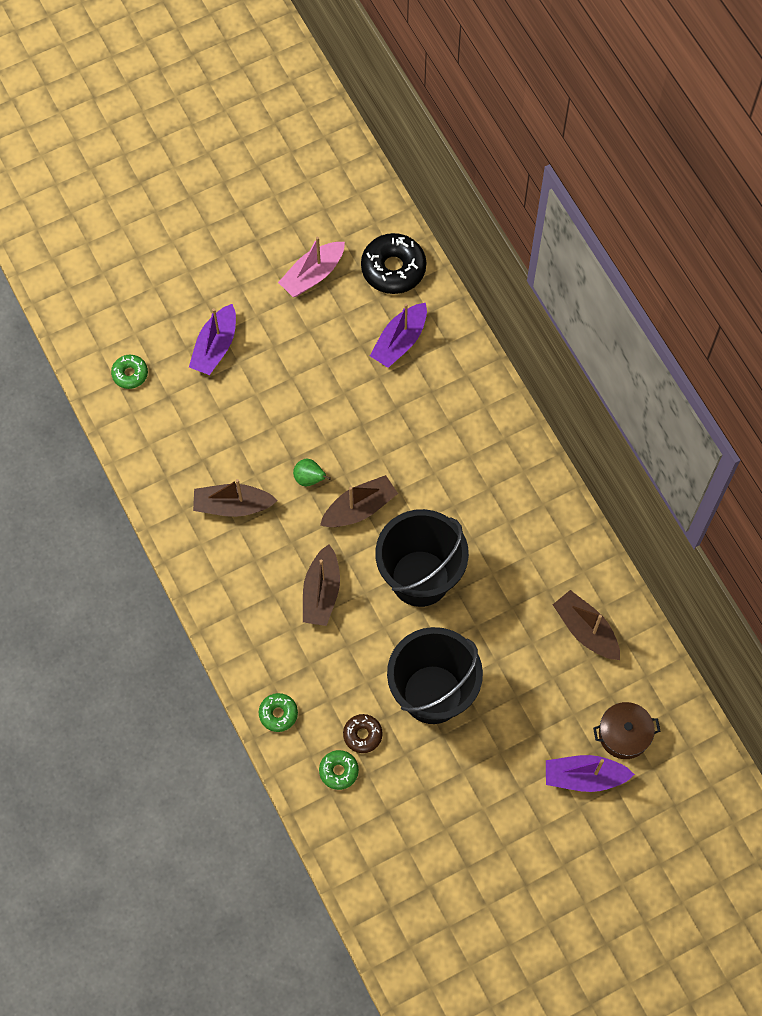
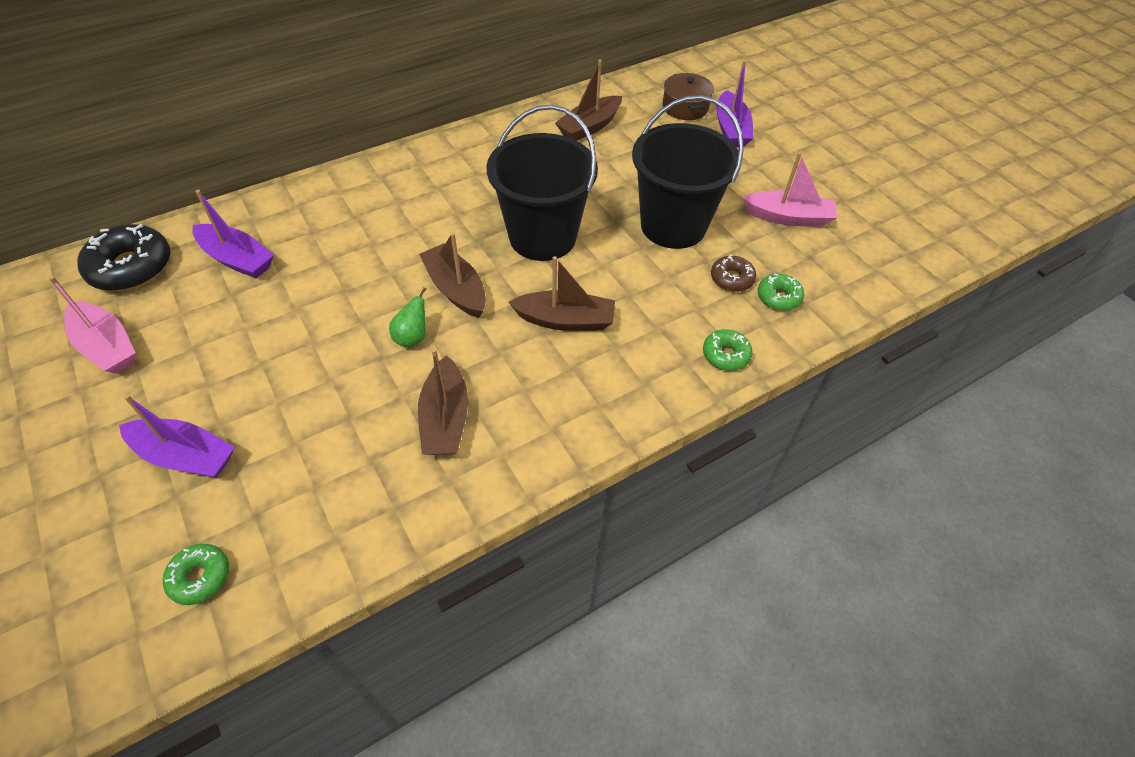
camera: 95 degrees left, 15 degrees down
none -> pink boat [742,152,837,227]

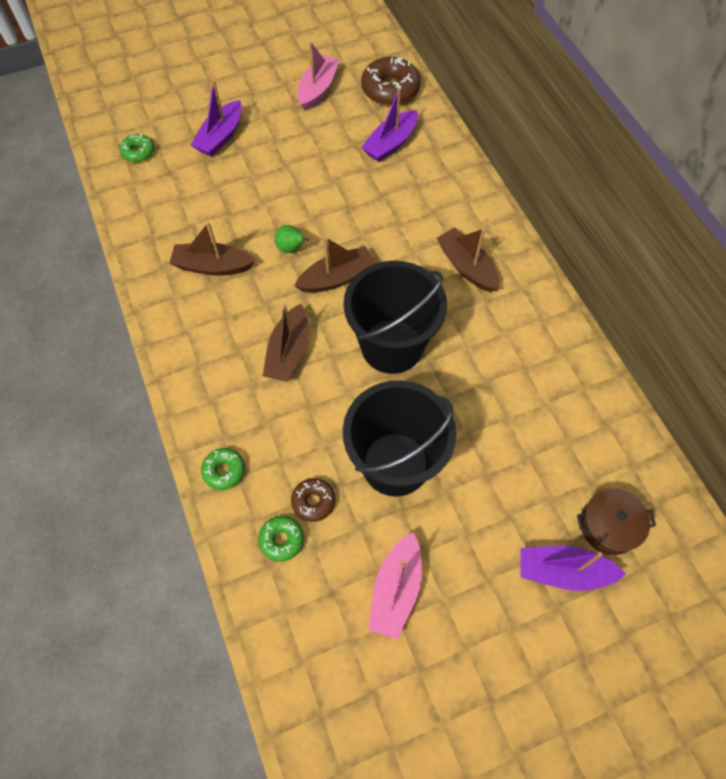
camera: 100 degrees right, 10 degrees up
pink boat [49,276,136,374] -> pink boat turned 150 degrees clockwise [298,42,339,111]
black donut [77,224,171,291] -> brown donut [361,57,421,106]
brown boat [555,59,622,141] -> brown boat moved to [437,227,500,292]

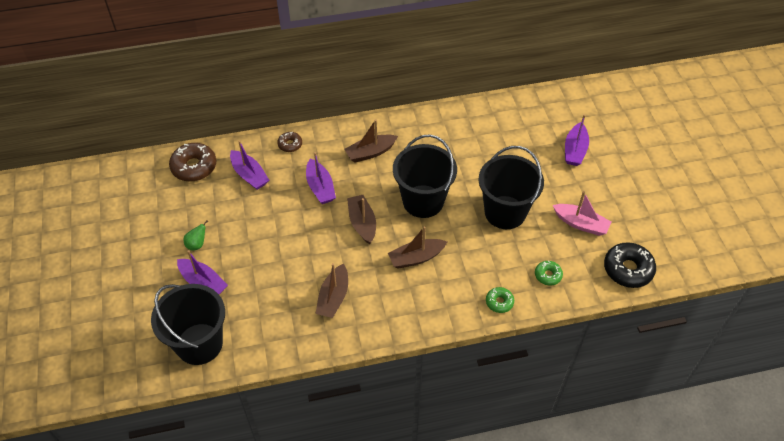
camera: 80 degrees left, 10 degrees down
green donut [119,134,155,162] -> black bucket [151,284,225,365]
brown boat [263,303,308,382] -> brown boat turned 135 degrees clockwise [388,226,447,269]
green pear [275,225,309,253] -> green pear moved to [184,221,208,251]
brown donut [291,478,335,522] -> brown donut moved to [277,132,302,152]
pink boat [298,42,339,111] -> none
brown pot [577,488,656,555] -> none
none -> purple boat [306,152,336,204]
none -> black donut [604,242,656,288]

